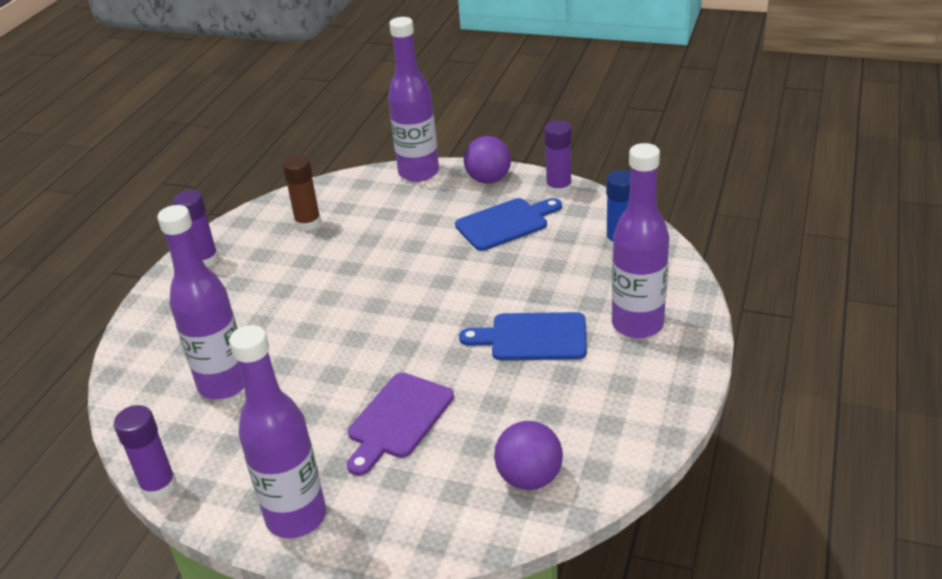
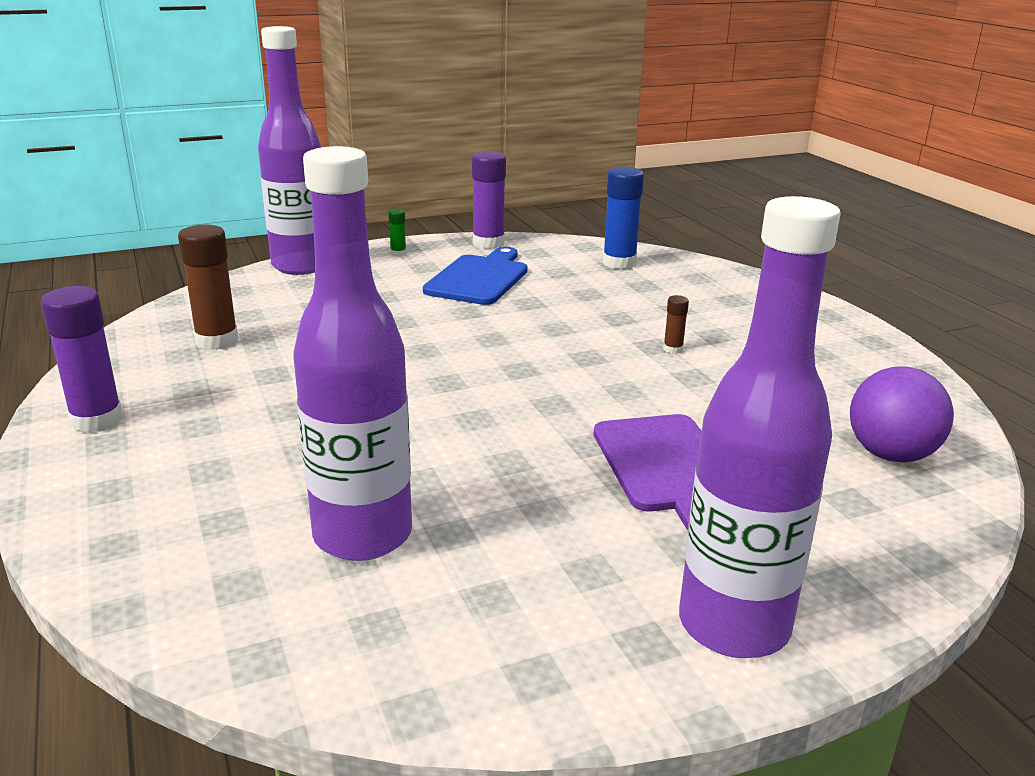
camera: 45 degrees left, 10 degrees down
purple glue stick [114,405,177,500] -> none
blue cutting board [459,312,587,360] -> brown glue stick [663,295,689,354]
purple ball [464,136,511,184] -> green glue stick [388,209,406,256]
purple bottle [612,143,669,338] -> none

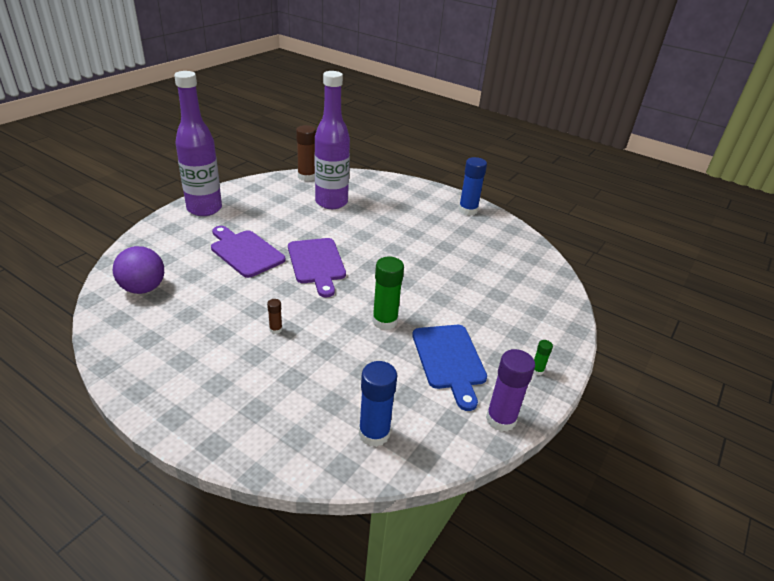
camera: 145 degrees right, 10 degrees up
purple glue stick [41,286,123,433] -> blue glue stick [458,157,487,215]
brown glue stick [178,225,238,350] -> brown glue stick moved to [296,125,316,181]
purple bottle [258,26,321,275] -> none
none -> purple cutting board [288,238,346,297]
none -> green glue stick [372,257,404,330]

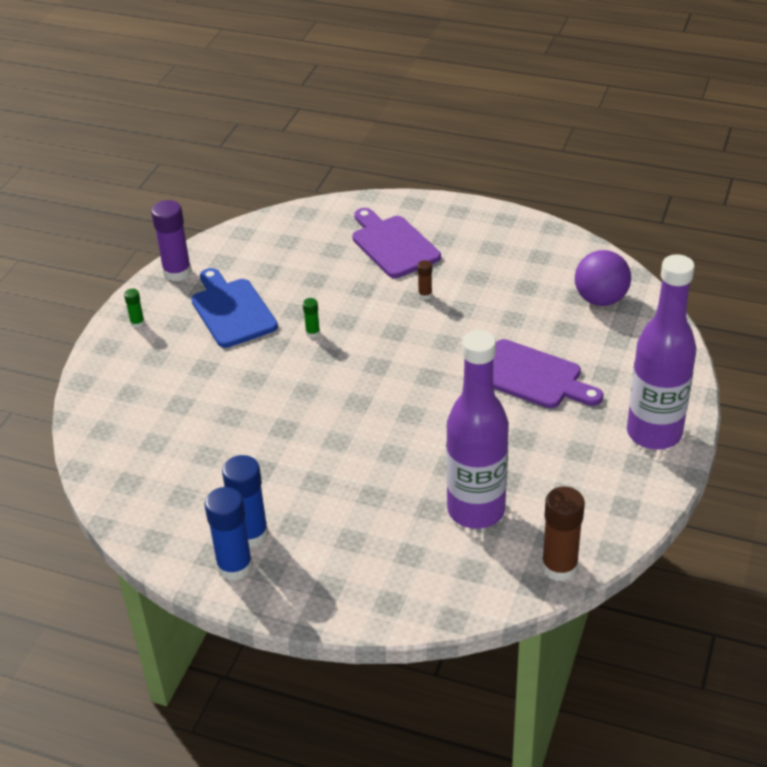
camera: 170 degrees right, 5 degrees up
purple cutting board [288,238,346,297] -> purple cutting board moved to [352,208,441,278]
blue glue stick [359,361,397,447] -> blue glue stick moved to [222,455,269,548]
green glue stick [372,257,404,330] -> green glue stick [303,298,320,338], size x0.48

